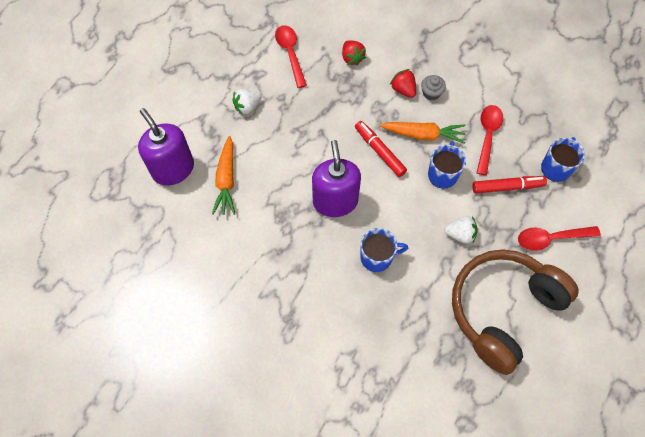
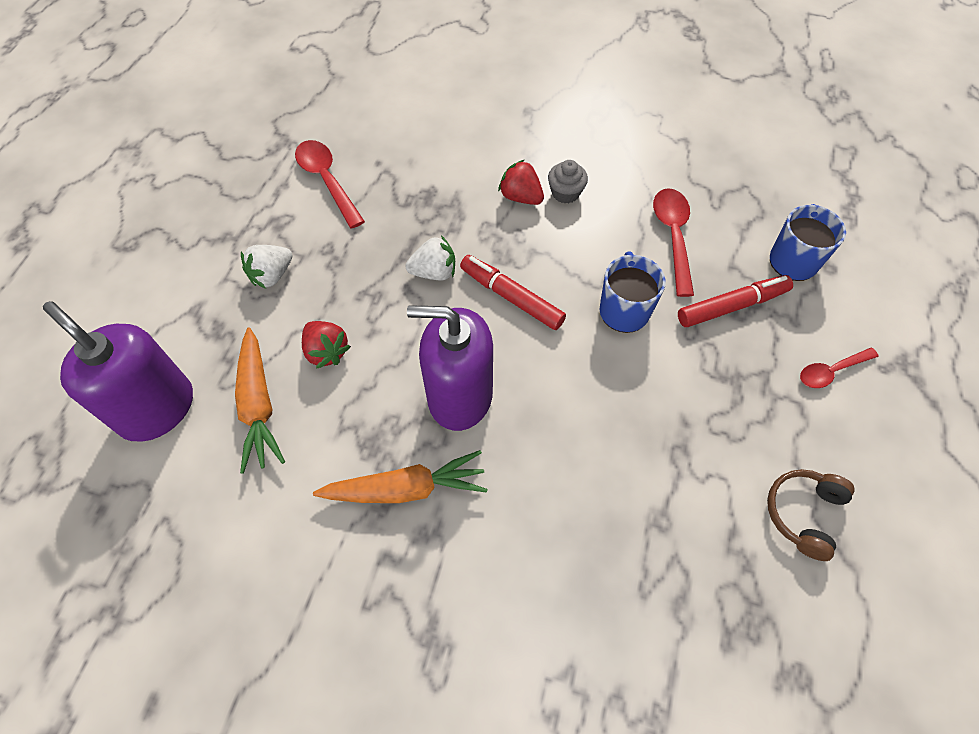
camera: 15 degrees left, 5 degrees down
purple soap dispenser [312,140,361,217] -> purple soap dispenser turned 60 degrees counterclockwise [407,305,493,431]
red strawberry [342,40,366,66] -> red strawberry moved to [302,321,351,369]
blue mug [360,228,408,272] -> none
orange carrot [380,122,466,144] -> orange carrot moved to [313,450,488,503]
white strawberry [444,216,478,244] -> white strawberry moved to [405,235,455,280]
brown headphones [452,249,579,375] -> brown headphones [767,469,855,561], size x0.41
red spoon [518,226,601,251] -> red spoon [800,348,878,388], size x0.64

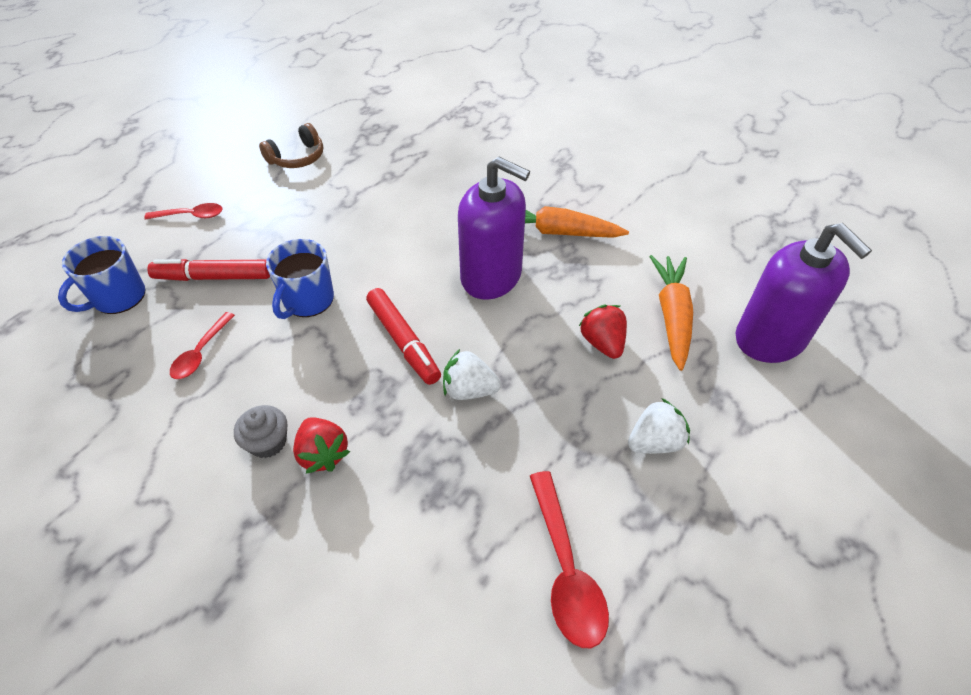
camera: 160 degrees left, 10 degrees down
red spoon [653,188,694,297] -> red spoon [170,312,235,379], size x0.64

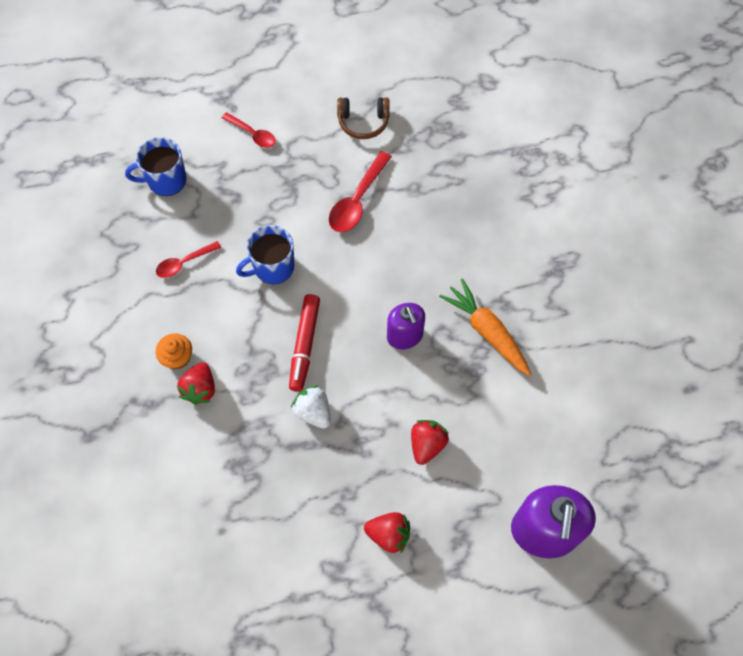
camera: 40 degrees right, 15 degrees up
red marker [147,259,270,281] -> none
grey cupcake [234,405,287,458] -> orange cupcake [156,333,192,370]
purple soap dispenser [458,157,530,300] -> purple soap dispenser [387,303,425,349], size x0.60
red spoon [530,471,609,648] -> red spoon moved to [329,151,392,232]
white strawberry [628,398,690,454] -> red strawberry [364,512,410,554]
orange carrot [649,255,693,371] -> none

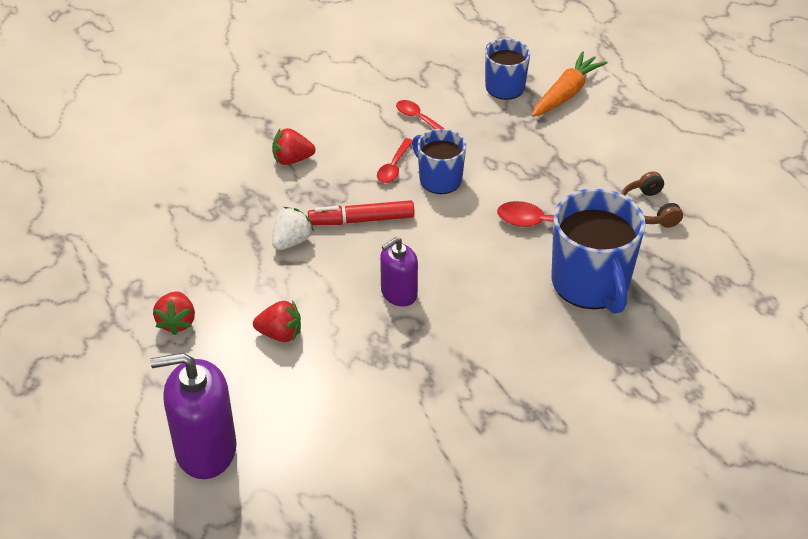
camera: 75 degrees right, 20 degrees down
orange cupcake [156,333,192,370] -> none
red spoon [222,112,276,148] -> red spoon moved to [377,138,413,183]
orange carrot [439,278,531,376] -> orange carrot moved to [532,51,607,117]
none -> blue mug [552,188,646,314]

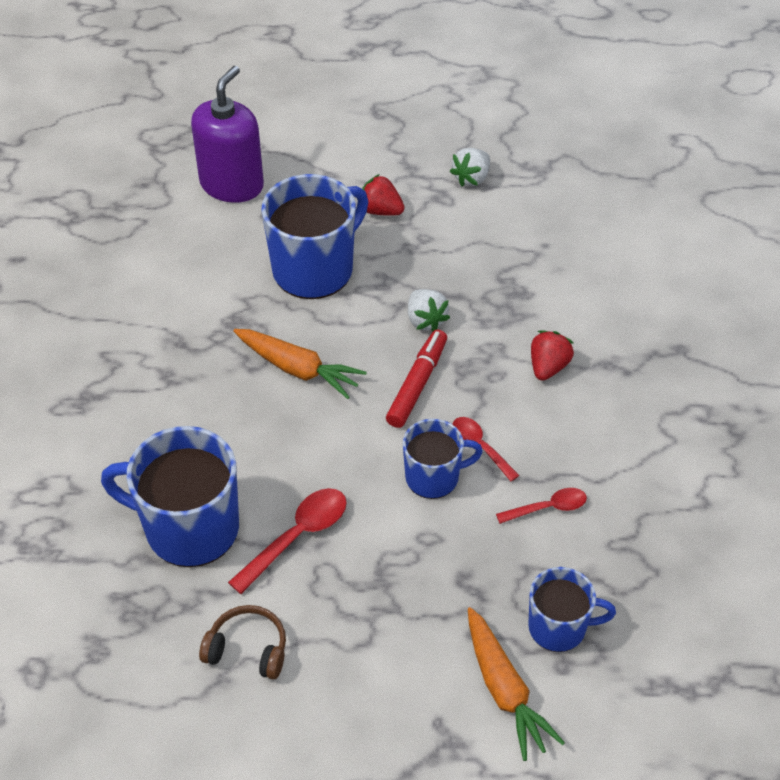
camera: 120 degrees right, 5 degrees up
red strawberry [253,300,301,342] -> blue mug [261,174,368,299]
purple soap dispenser [380,237,418,307] -> orange carrot [233,329,367,399]
none -> white strawberry [450,148,490,187]

